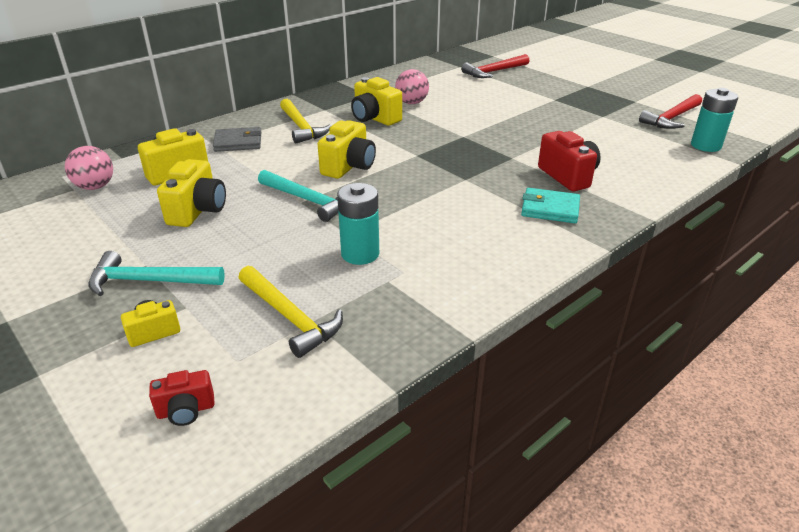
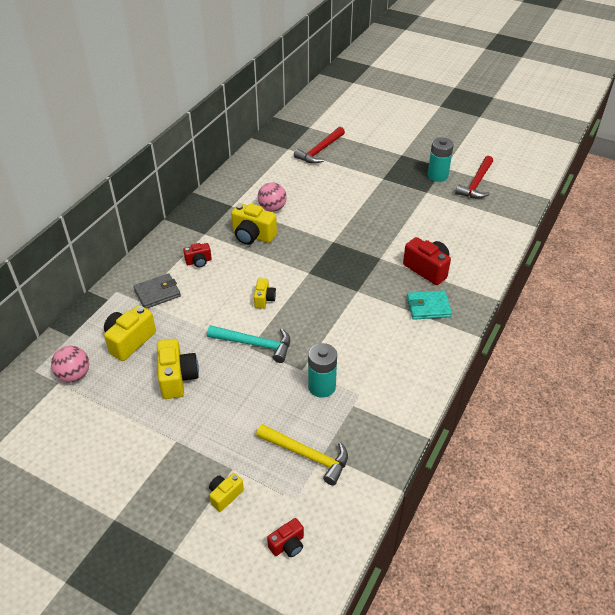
camera: 20 degrees left, 10 degrees up
turquoise hammer [88,251,225,296] -> none
yellow hammer [280,99,331,143] -> red camera [183,243,212,268]
yellow camera [318,120,376,179] -> yellow camera [254,278,276,309], size x0.58
turquoise battery [691,88,738,152] -> turquoise battery moved to [428,137,454,182]

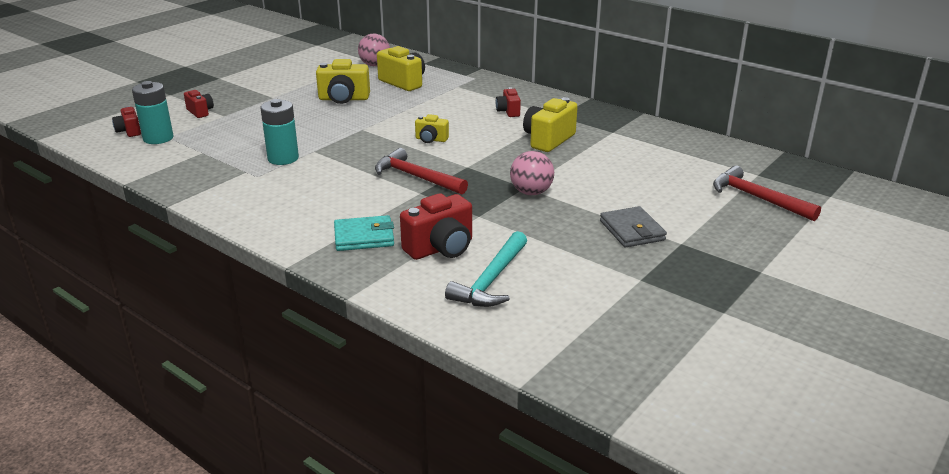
camera: 100 degrees right, 15 degrees down
grey wallet [133,273,181,309] -> grey wallet moved to [600,206,667,248]
turquoise hammer [207,325,290,363] -> turquoise hammer moved to [445,231,527,307]
yellow camera [209,473,244,512] -> red camera [184,90,214,118]
yellow hammer [256,424,348,486] -> none
pink ball [258,182,287,212] -> pink ball moved to [510,151,554,195]
turquoise wallet [407,290,452,320] -> turquoise wallet turned 75 degrees clockwise [334,215,394,251]
turquoise battery [428,137,454,182] -> turquoise battery moved to [132,81,173,144]
red hammer [455,156,493,199] -> red hammer moved to [375,148,468,194]

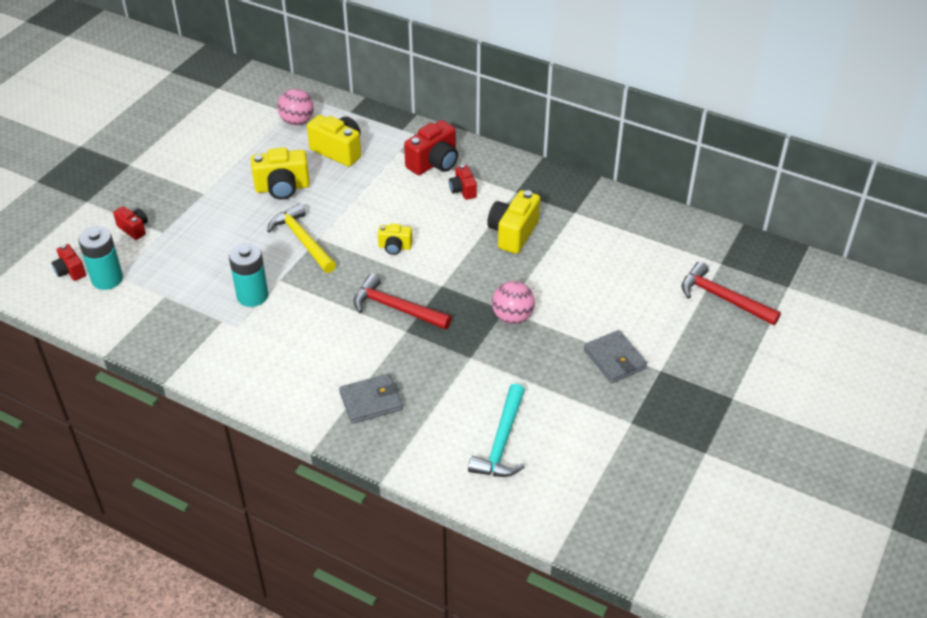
camera: 10 degrees left, 15 degrees up
turquoise wallet [334,215,394,251] -> grey wallet [339,374,403,424]
red camera [400,193,472,260] -> red camera moved to [404,120,458,175]
none -> yellow hammer [267,204,336,273]

